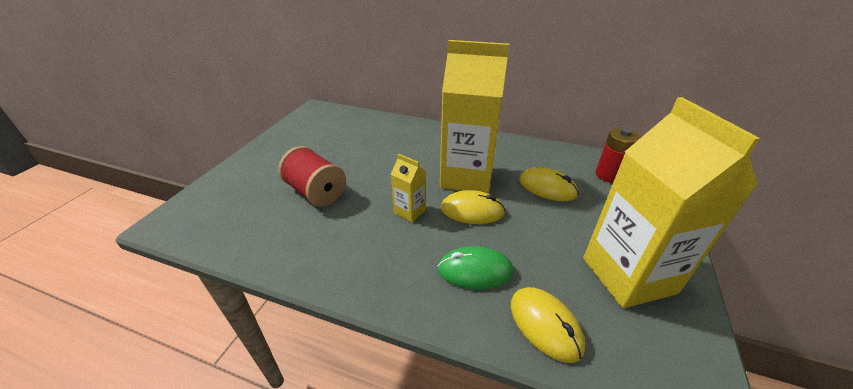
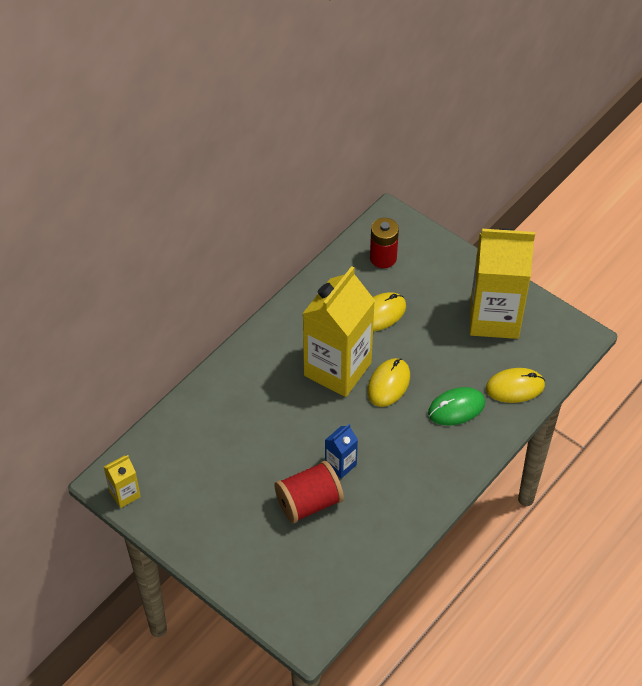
camera: 70 degrees left, 15 degrees up
yellow carton [391,154,426,223] -> yellow carton moved to [104,455,141,508]
green mouse [437,246,514,290] -> green mouse turned 45 degrees clockwise [428,387,485,426]
none -> blue carton [325,424,358,479]

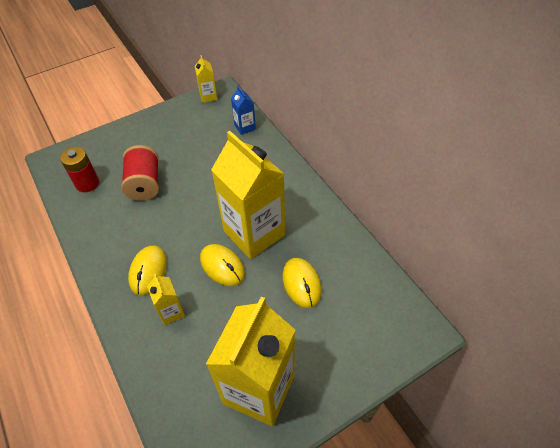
camera: 110 degrees right, 0 degrees up
blue carton [325,424,358,479] -> blue carton moved to [231,86,256,135]
red battery [370,218,399,268] -> red battery moved to [60,147,99,192]
green mouse [428,387,485,426] -> yellow carton [147,274,185,325]
yellow mouse [486,368,545,403] -> yellow mouse moved to [128,246,167,295]

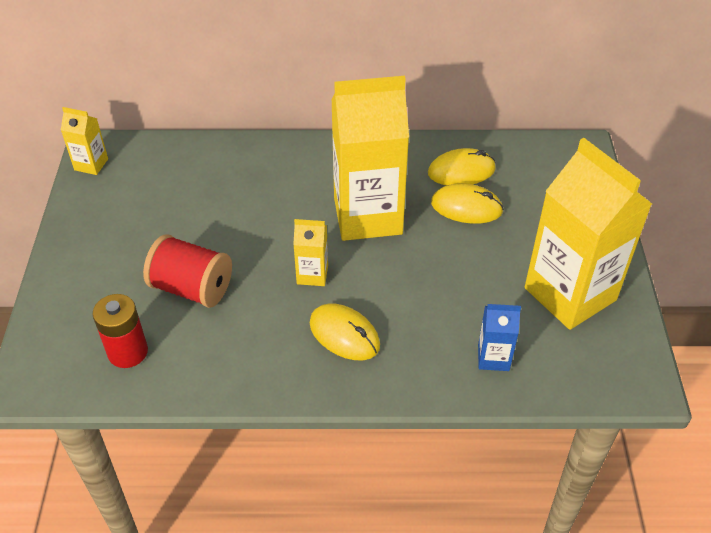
camera: 60 degrees left, 5 degrees down
yellow carton [147,274,185,325] -> yellow carton moved to [293,219,328,286]
yellow mouse [200,244,245,286] -> yellow mouse moved to [428,148,496,185]
blue carton [231,86,256,135] -> blue carton moved to [478,304,521,371]

